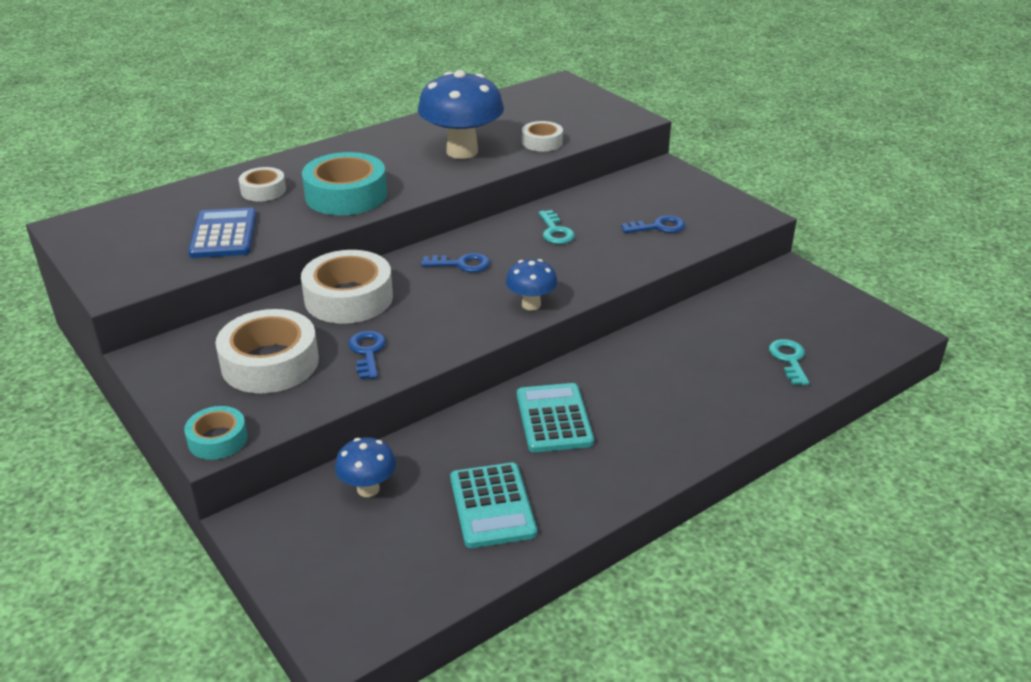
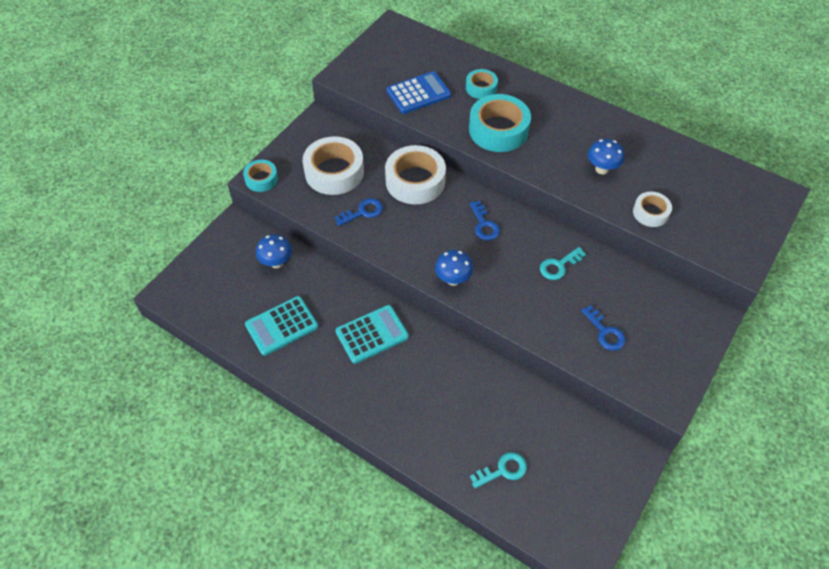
camera: 70 degrees right, 20 degrees up
white tape [239,167,286,201] -> turquoise tape [466,69,498,99]
blue mushroom [418,70,504,159] -> blue mushroom [588,139,624,174], size x0.52

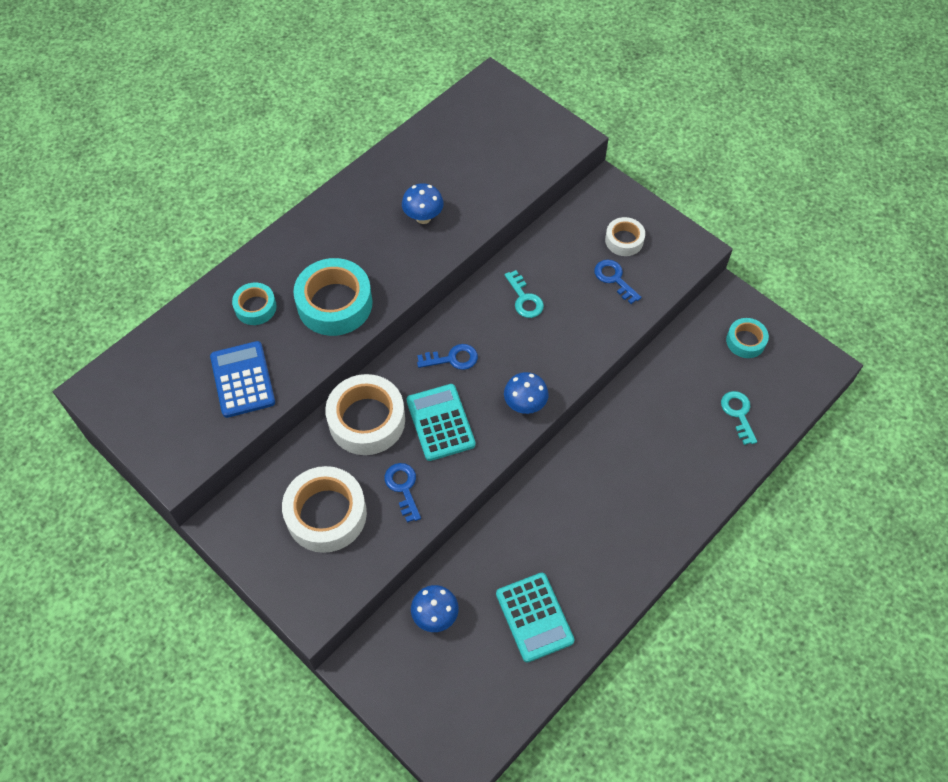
camera: 80 degrees left, 5 degrees up
turquoise tape [243,160,278,192] -> turquoise tape moved to [726,318,769,358]
turquoise calculator [335,305,409,364] -> turquoise calculator moved to [406,384,476,461]
blue key [581,305,626,351] -> blue key turned 105 degrees counterclockwise [594,259,641,304]
white tape [633,192,672,227] -> white tape moved to [605,217,645,256]

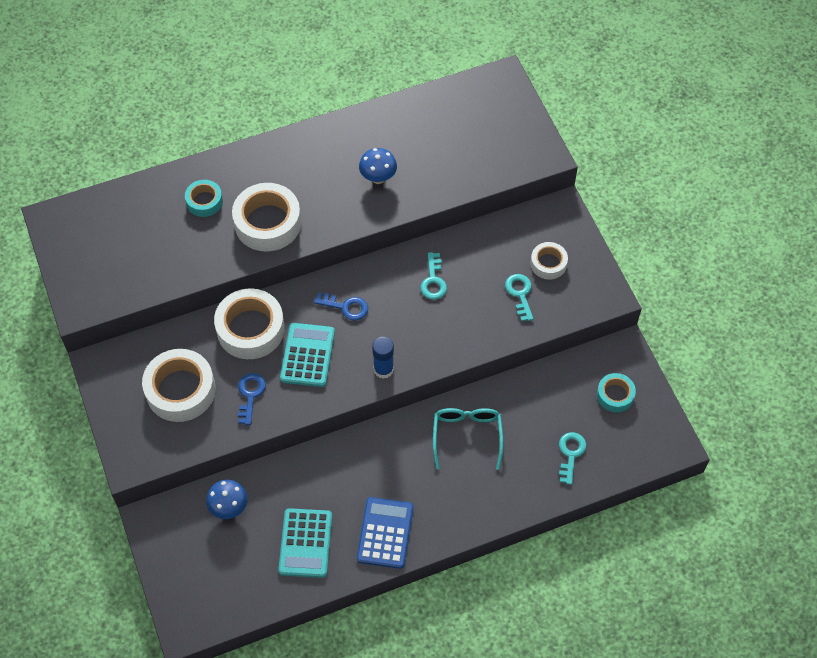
camera: 25 degrees right, 0 degrees up
blue calculator [210,341,275,418] -> blue calculator moved to [357,497,413,569]
turquoise tape [293,258,373,336] -> white tape [232,183,301,252]
blue mushroom [504,372,549,414] -> blue glue stick [372,337,394,379]
blue key [594,259,641,304] -> turquoise key [505,274,533,322]
none -> turquoise glasses [433,408,503,470]

